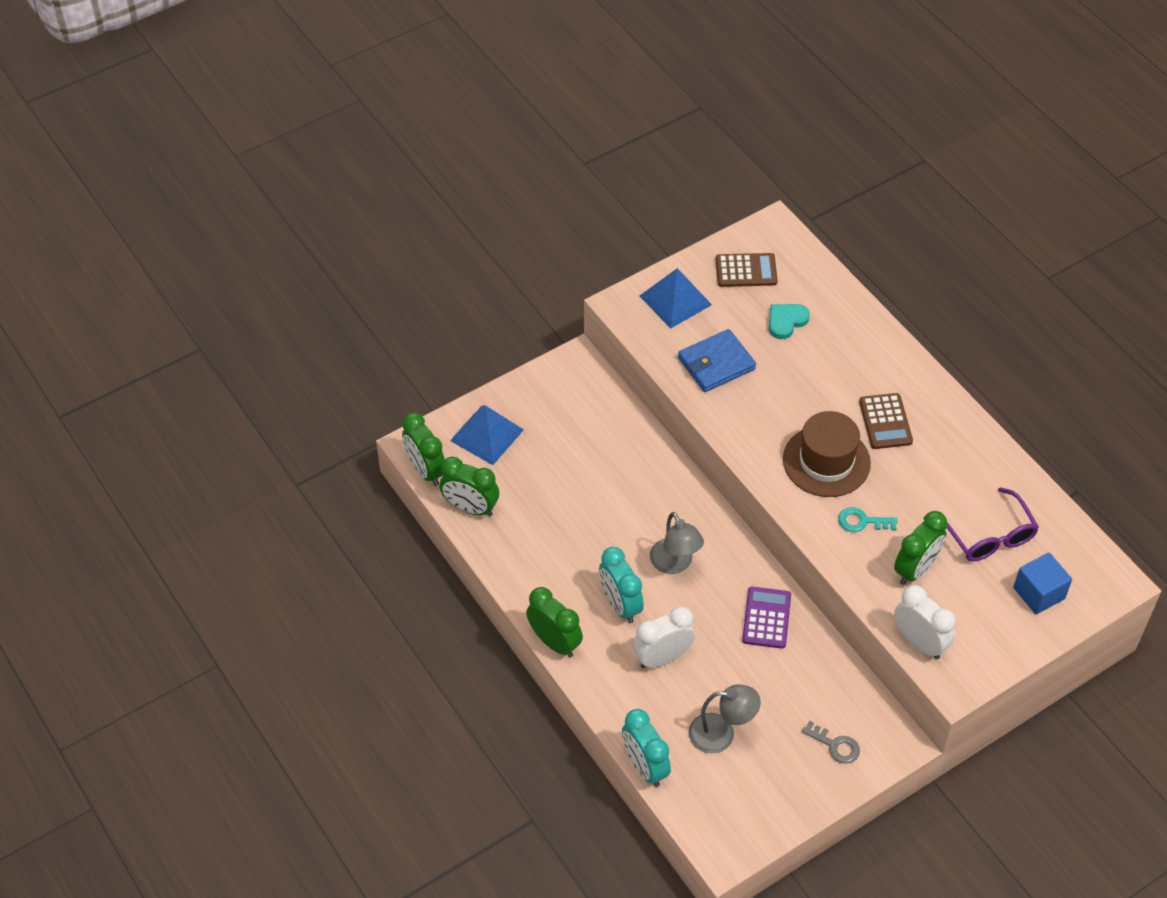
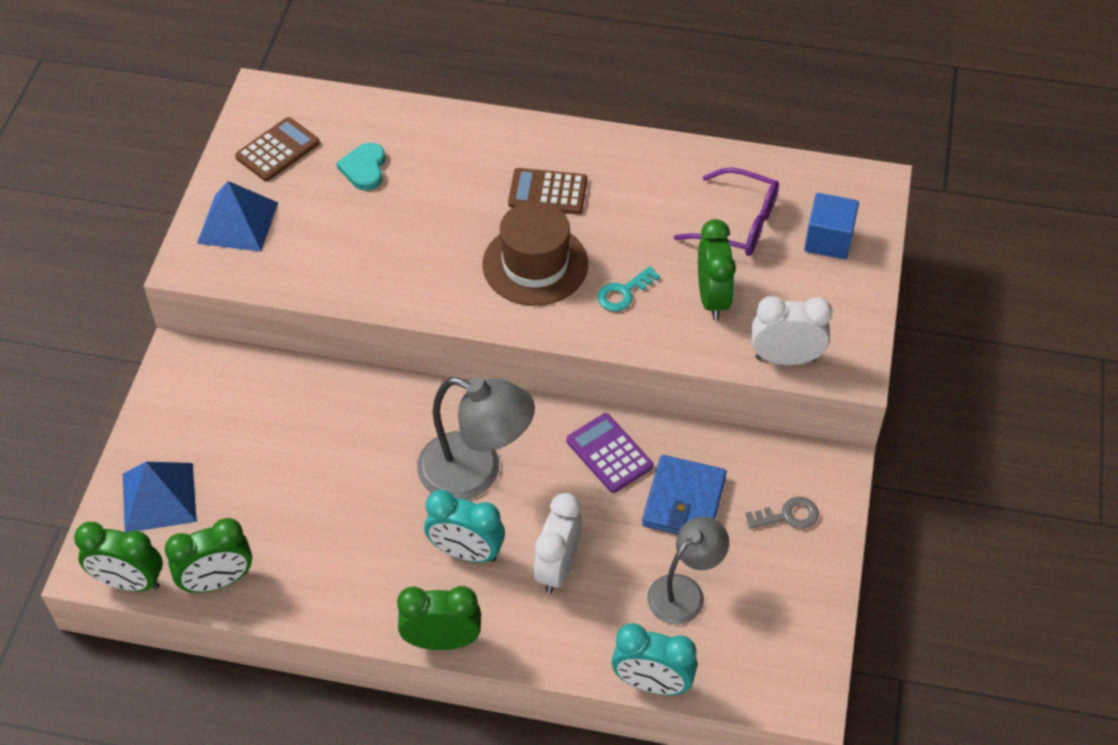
camera: 45 degrees left, 0 degrees up
grey lamp [650,512,704,574] -> grey lamp [417,377,535,500], size x1.53
blue wallet [678,329,756,392] -> blue wallet moved to [642,455,727,534]
brown calculator [859,393,913,449] -> brown calculator turned 150 degrees clockwise [508,168,587,214]

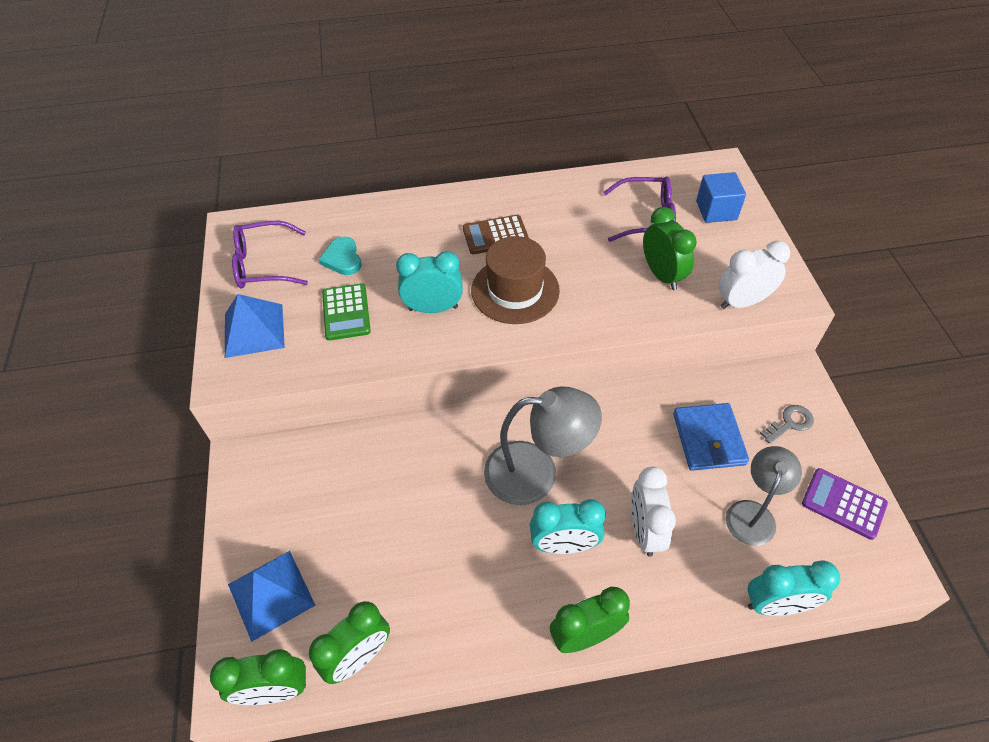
camera: 20 degrees left, 0 degrees up
brown calculator [235,117,320,181] -> purple glasses [232,221,308,289]
purple calculator [566,413,653,493] -> purple calculator moved to [802,468,888,540]
turquoise key [597,266,660,311] -> none
none -> green calculator [322,283,371,341]
none -> turquoise clock [396,251,463,313]

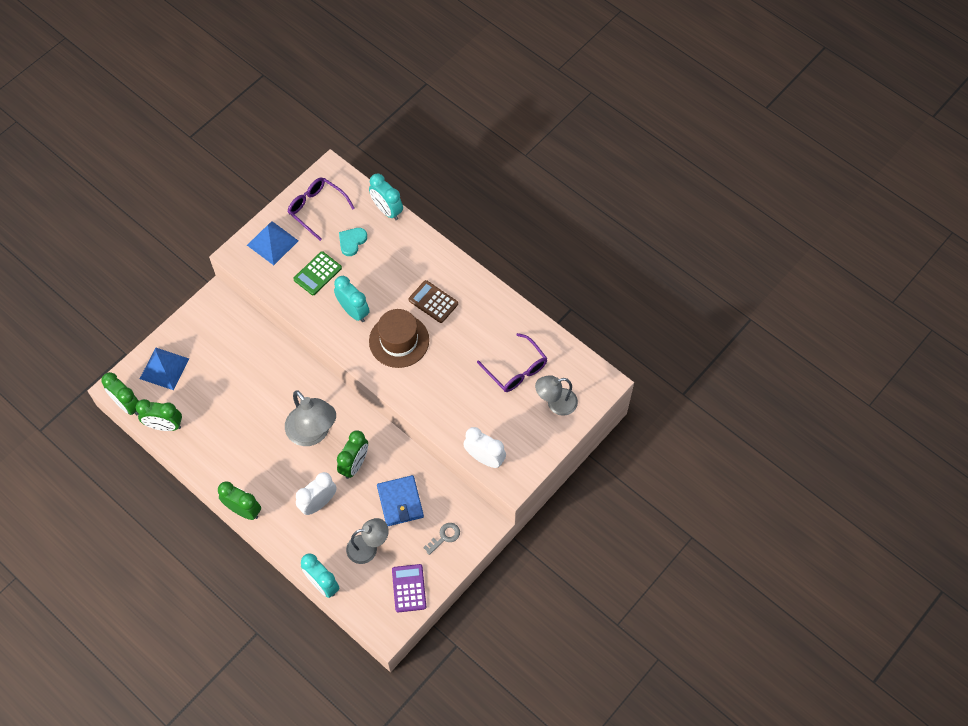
camera: 50 degrees right, 10 degrees up
turquoise clock [530,499,606,554] -> turquoise clock moved to [369,174,403,220]
green clock [643,207,697,290] -> green clock moved to [337,430,368,479]
blue wallet [673,403,749,471] -> blue wallet turned 60 degrees counterclockwise [377,475,424,526]
blue cube [696,172,746,223] -> grey lamp [535,375,578,416]
grey key [760,405,814,444] -> grey key turned 60 degrees counterclockwise [423,523,460,555]

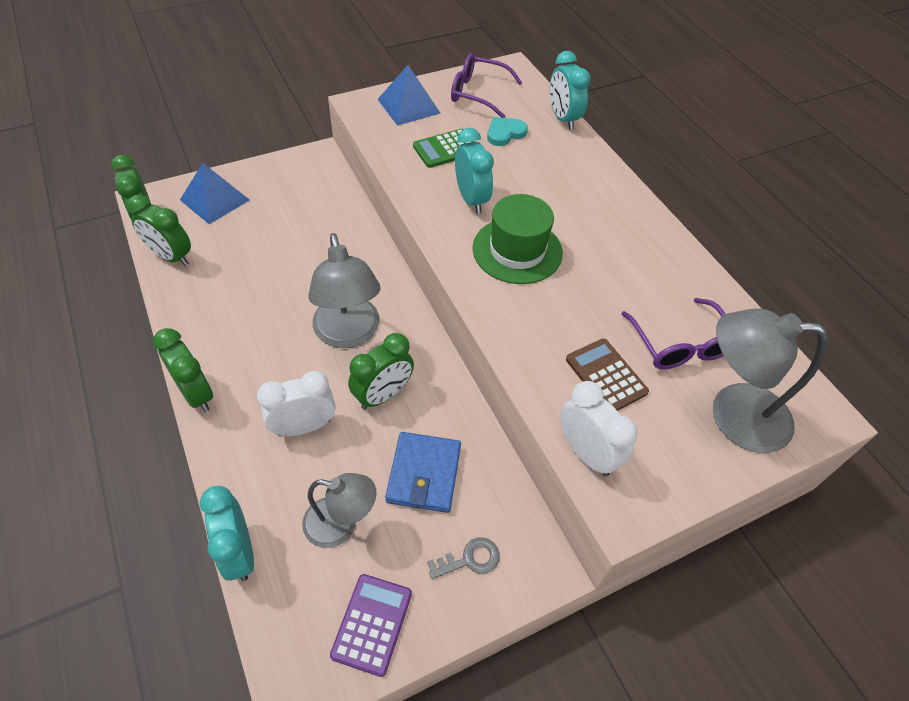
camera: 20 degrees right, 10 degrees down
purple glasses [288,177,355,241] -> purple glasses turned 45 degrees counterclockwise [451,53,522,118]
brown hat [369,309,429,368] -> green hat [472,194,563,284]
brown calculator [409,280,458,323] -> brown calculator moved to [566,339,649,411]
grey lamp [535,375,578,416] -> grey lamp [713,308,827,453], size x1.53

